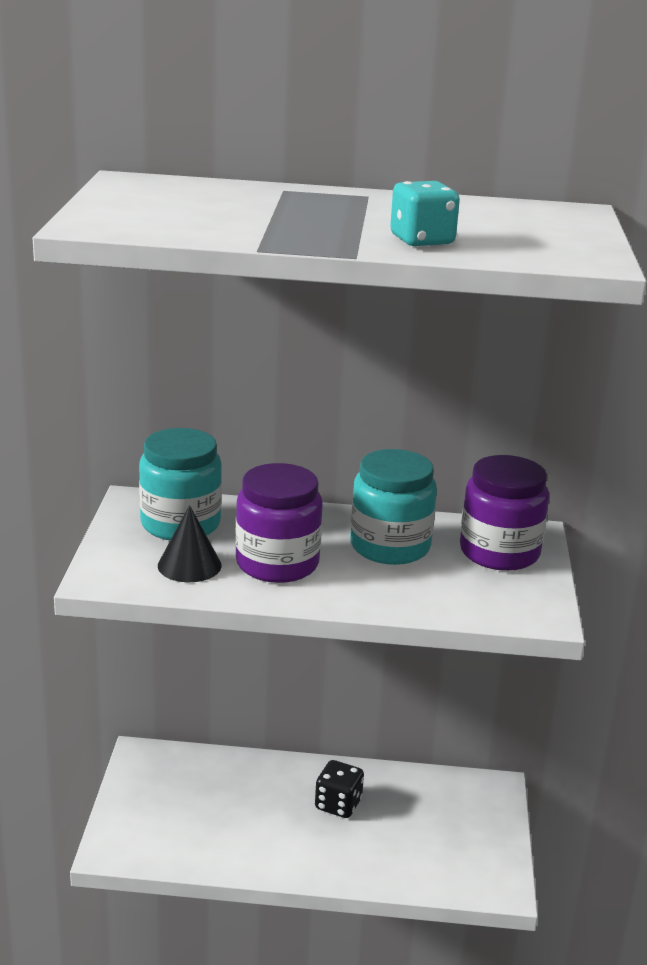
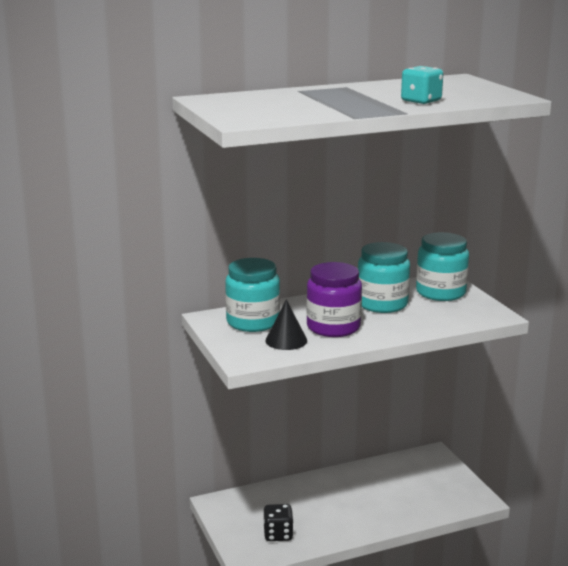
camera: 25 degrees left, 5 degrees down
black dice [315,760,364,818] -> black dice moved to [263,504,294,541]
purple jar [460,455,549,571] -> turquoise jar [416,232,469,301]

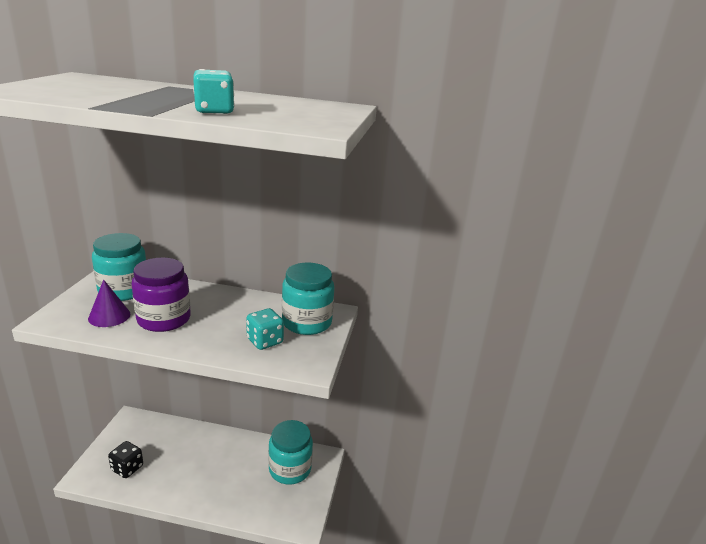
camera: 30 degrees right, 5 degrees up
black cone [265,299,307,350] -> purple cone [88,280,130,327]
turquoise jar [358,242,410,313] -> turquoise jar moved to [268,420,313,484]
none -> turquoise dice [246,308,284,350]

